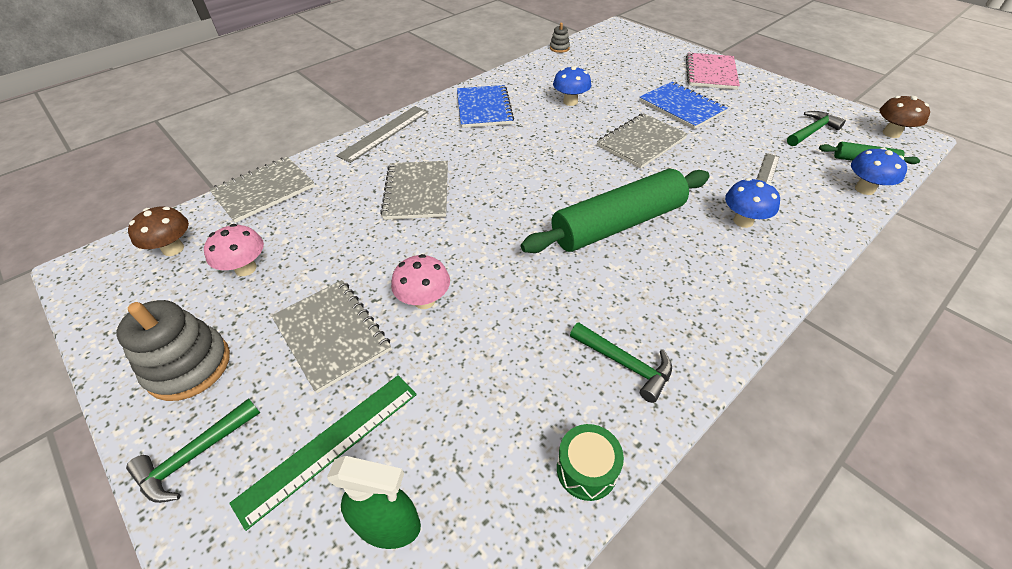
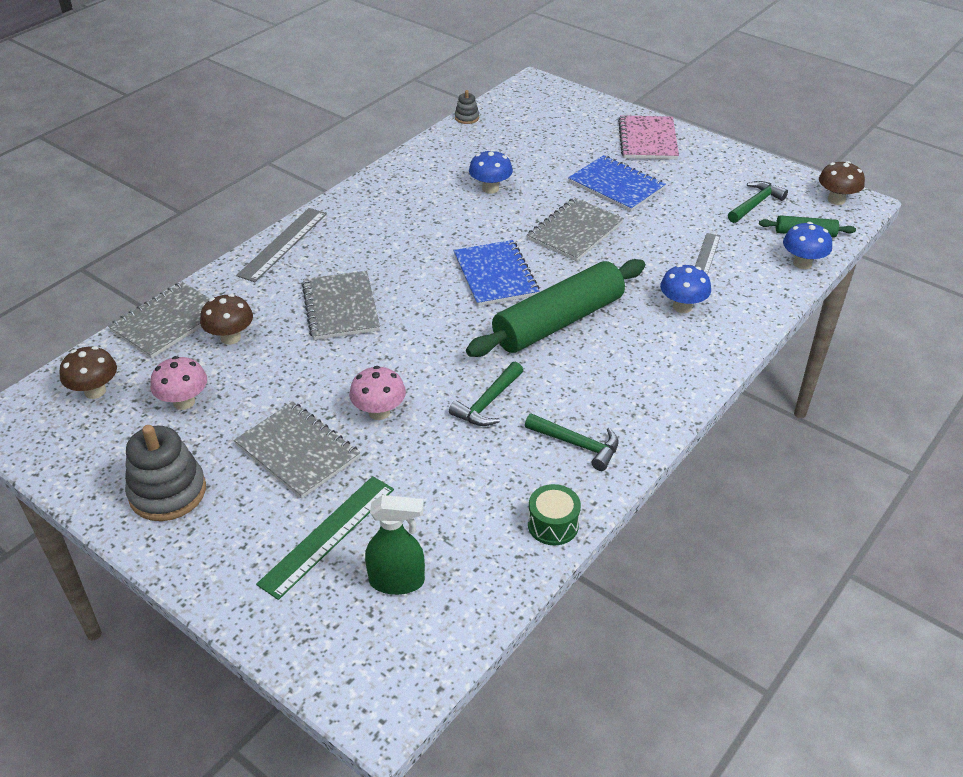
camera: 10 degrees left, 5 degrees down
green hammer [126,398,260,503] -> green hammer moved to [449,362,523,426]
blue notebook [457,85,514,128] -> blue notebook moved to [454,240,540,306]
none -> brown mushroom [200,294,253,345]

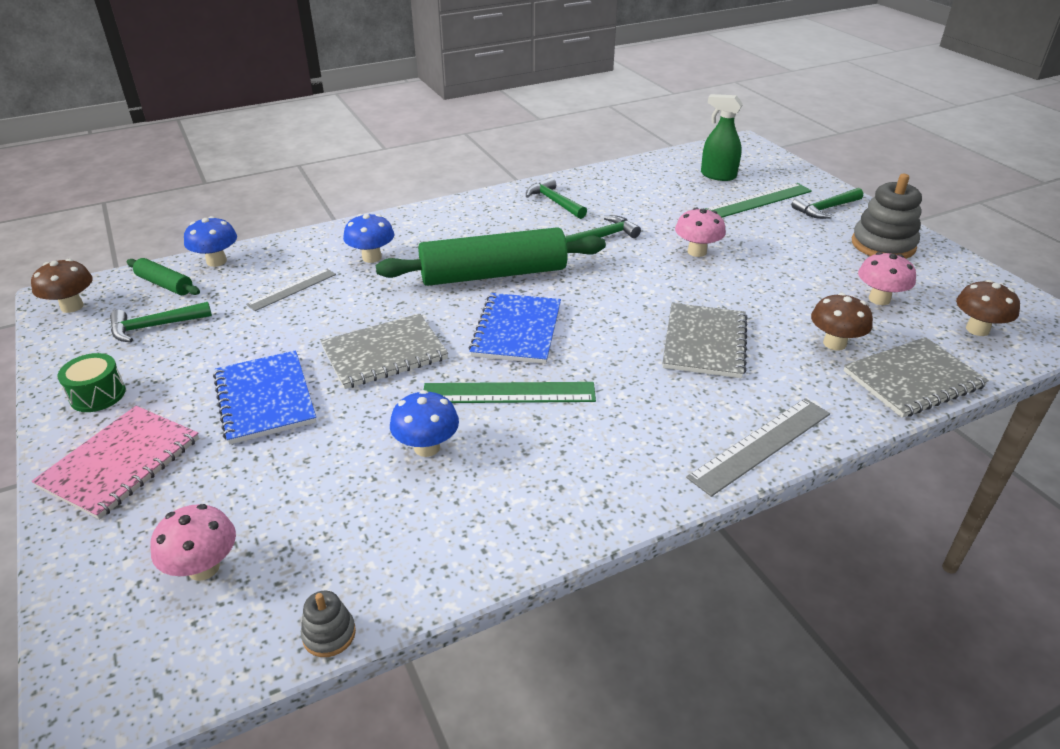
camera: 155 degrees left, 5 degrees down
grey notebook [234,402,360,499] -> none
green drum [528,484,581,545] -> green drum moved to [58,353,126,412]
none -> pink mushroom [150,504,236,581]
none -> green ruler [424,382,596,403]
none -> green hammer [791,188,863,219]

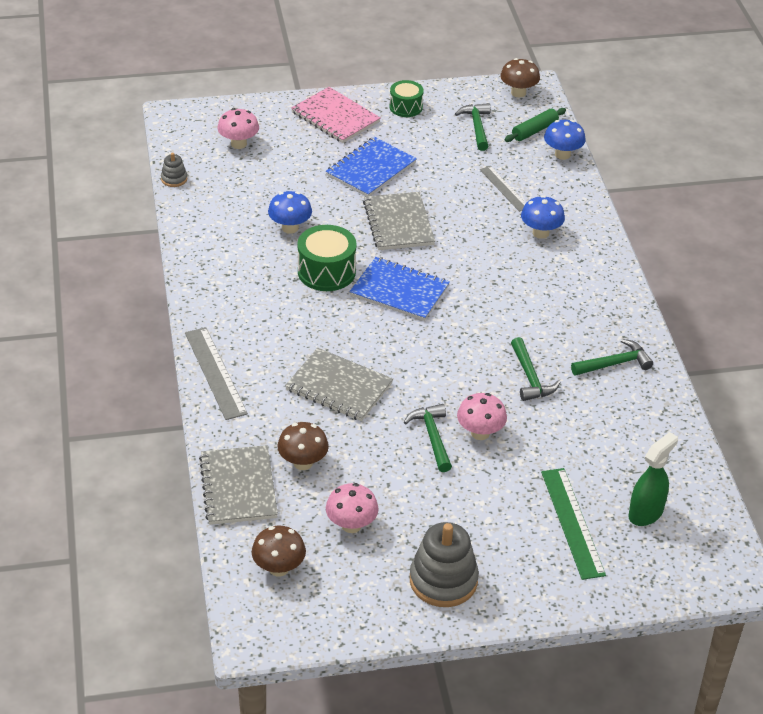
camera: 105 degrees right, 5 degrees up
blue notebook [213,350,316,444] -> blue notebook turned 45 degrees counterclockwise [326,137,417,196]
green rolling pin [376,227,606,286] -> none
green ruler [424,382,596,403] -> green drum [297,225,357,291]
green hammer [791,188,863,219] -> green hammer moved to [404,404,452,472]

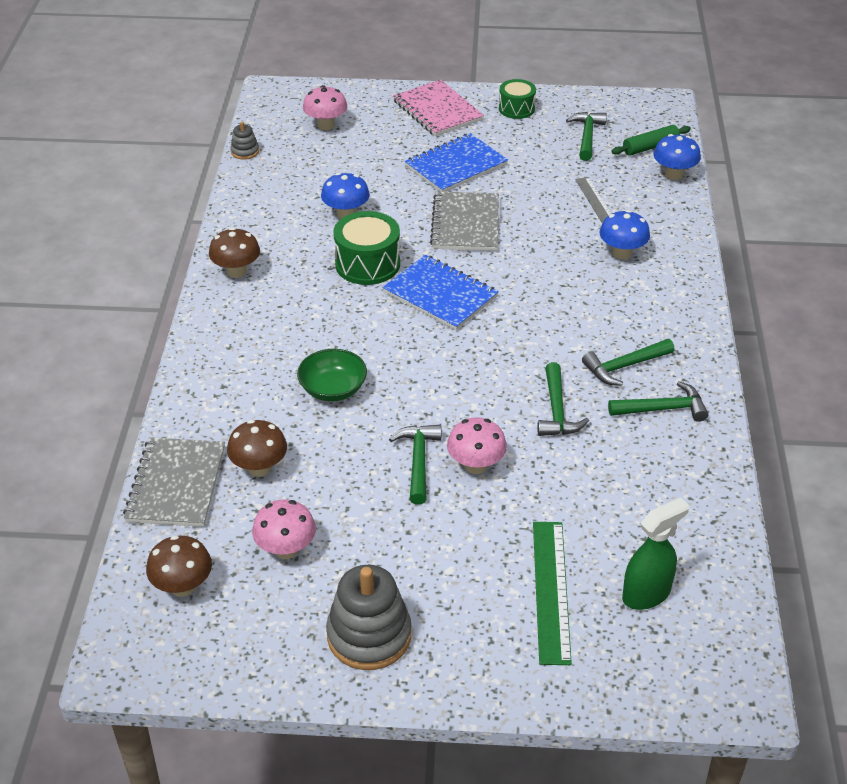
camera: 15 degrees right, 0 degrees up
grey ruler [185,327,248,420] -> none
grey notebook [285,348,393,421] -> green bowl [297,349,367,401]
brown mushroom [500,58,540,97] -> brown mushroom moved to [209,228,260,278]
none -> green hammer [582,339,674,386]

